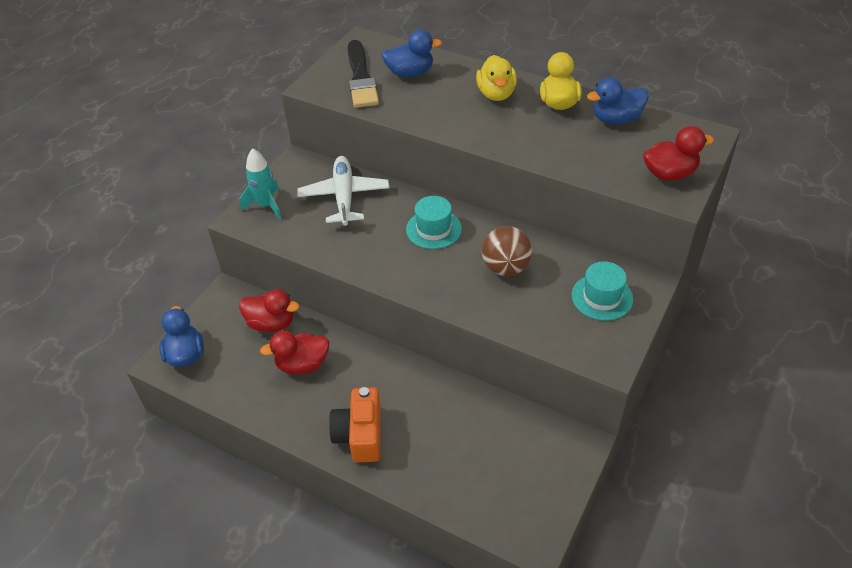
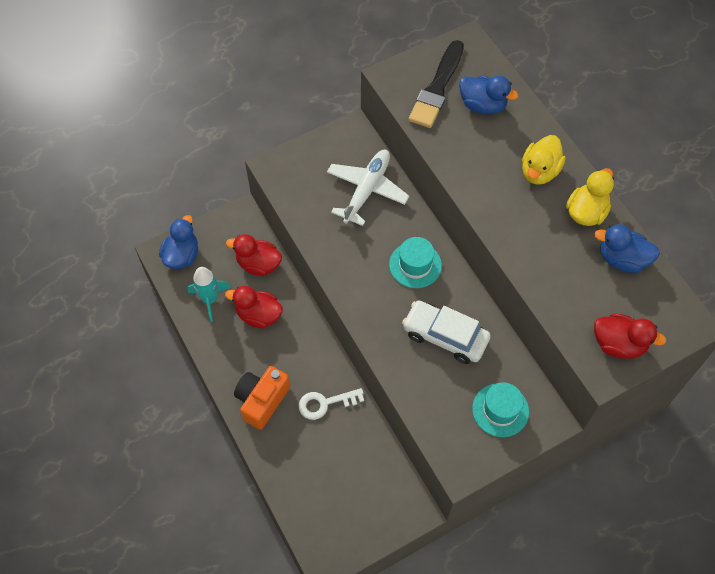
camera: 30 degrees right, 15 degrees up
turquoise rocket [239,148,282,220] -> turquoise rocket moved to [188,267,231,322]
red duck [239,289,299,332] -> red duck turned 150 degrees clockwise [226,234,282,276]
brown ball [482,226,532,276] -> white car [402,300,491,364]
none -> white key [299,388,364,420]

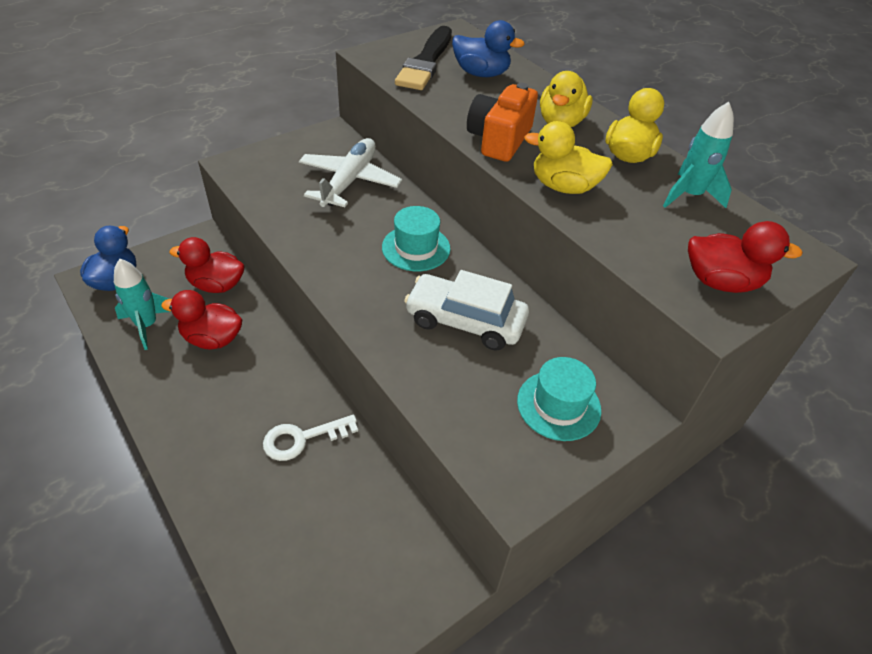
camera: 10 degrees left, 15 degrees down
orange camera [234,366,290,430] -> orange camera moved to [467,83,538,162]
blue duck [594,224,660,273] -> turquoise rocket [663,102,734,208]
none -> yellow duck [524,121,613,194]

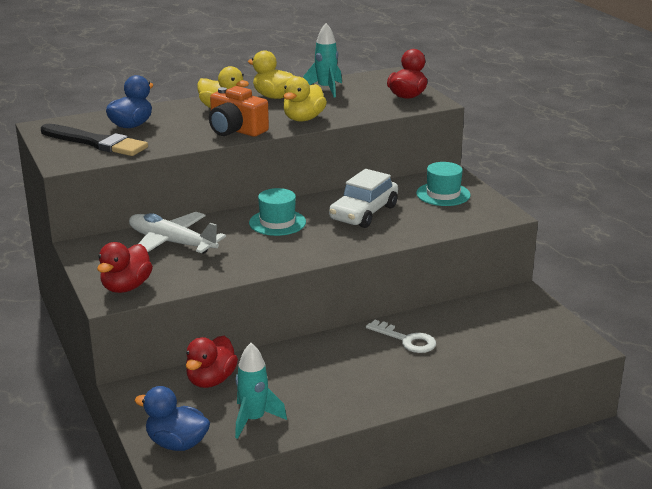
camera: 75 degrees left, 20 degrees down
red duck [161,290,243,349] -> red duck moved to [97,242,153,293]
white key [263,414,358,461] -> white key turned 45 degrees counterclockwise [366,320,436,353]

